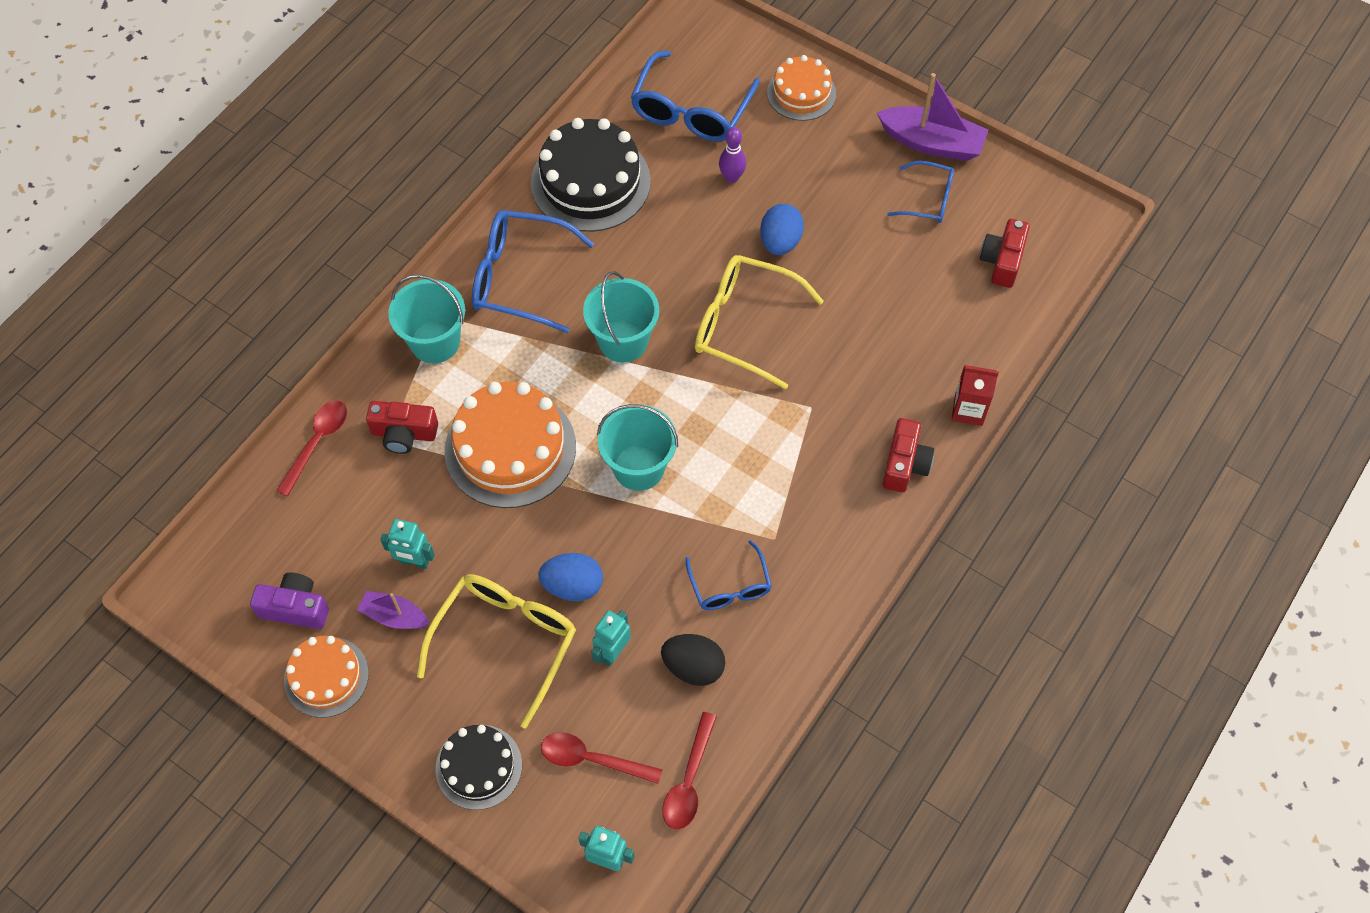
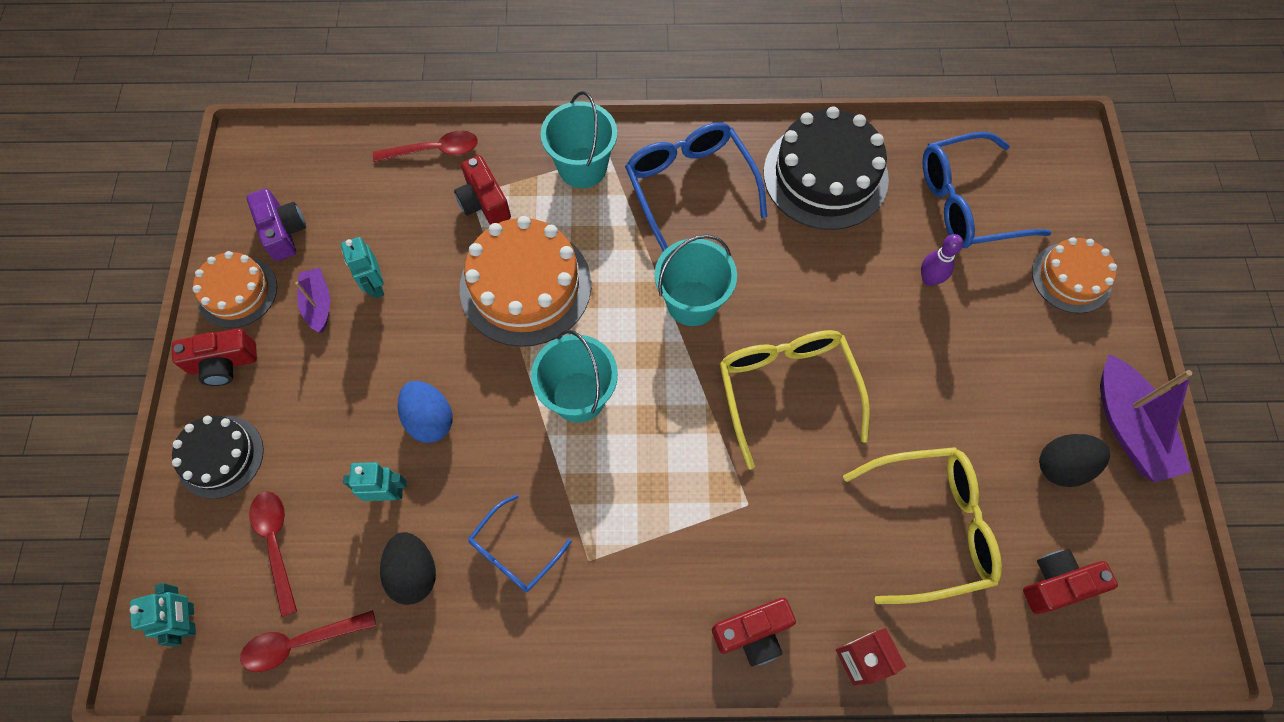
camera: 55 degrees right, 5 degrees up
yellow glasses [417,574,576,728] -> yellow glasses moved to [843,447,1002,604]
blue egg [760,204,804,255] -> none
blue glasses [887,161,954,223] -> black egg [1039,434,1110,487]
none -> red camera [172,328,257,386]

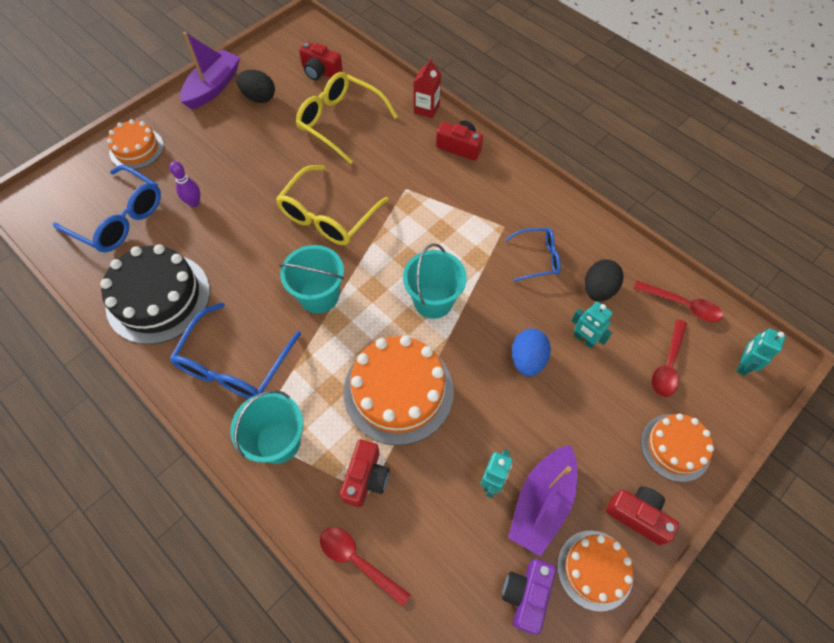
camera: 135 degrees left, 5 degrees down
black cake [172,416,264,499] -> orange cake [641,414,714,482]
purple boat [295,268,330,333] -> purple boat [508,445,577,557], size x1.75

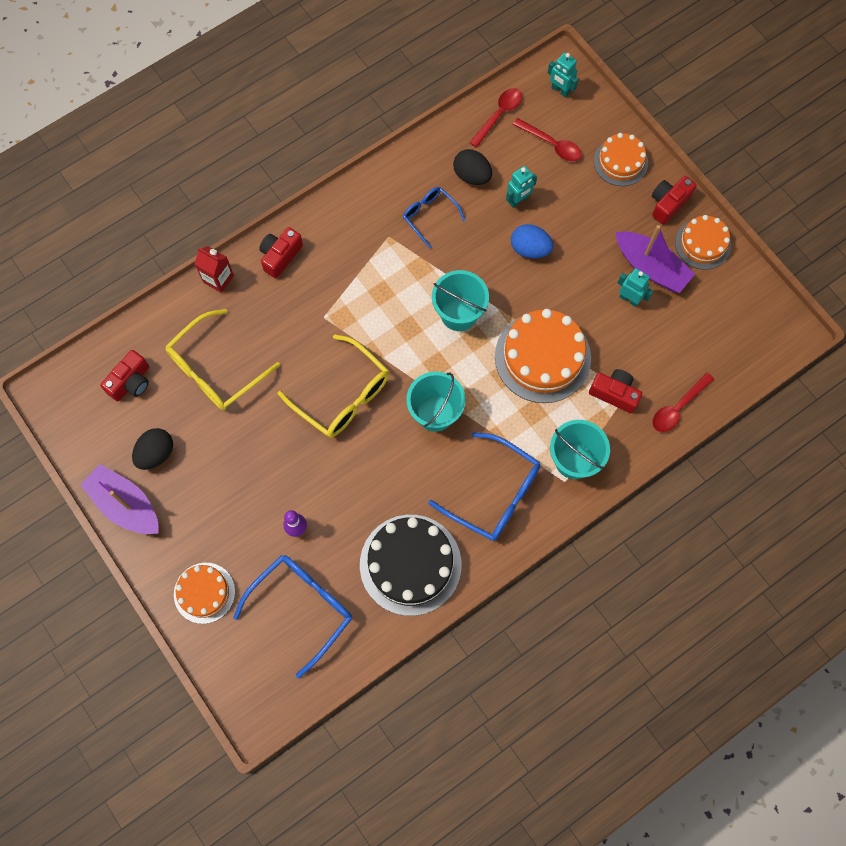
camera: 80 degrees left, 10 degrees up
purple camera [502,559,556,635] -> none
blue glasses [505,228,560,282] -> blue glasses turned 45 degrees counterclockwise [403,187,466,248]

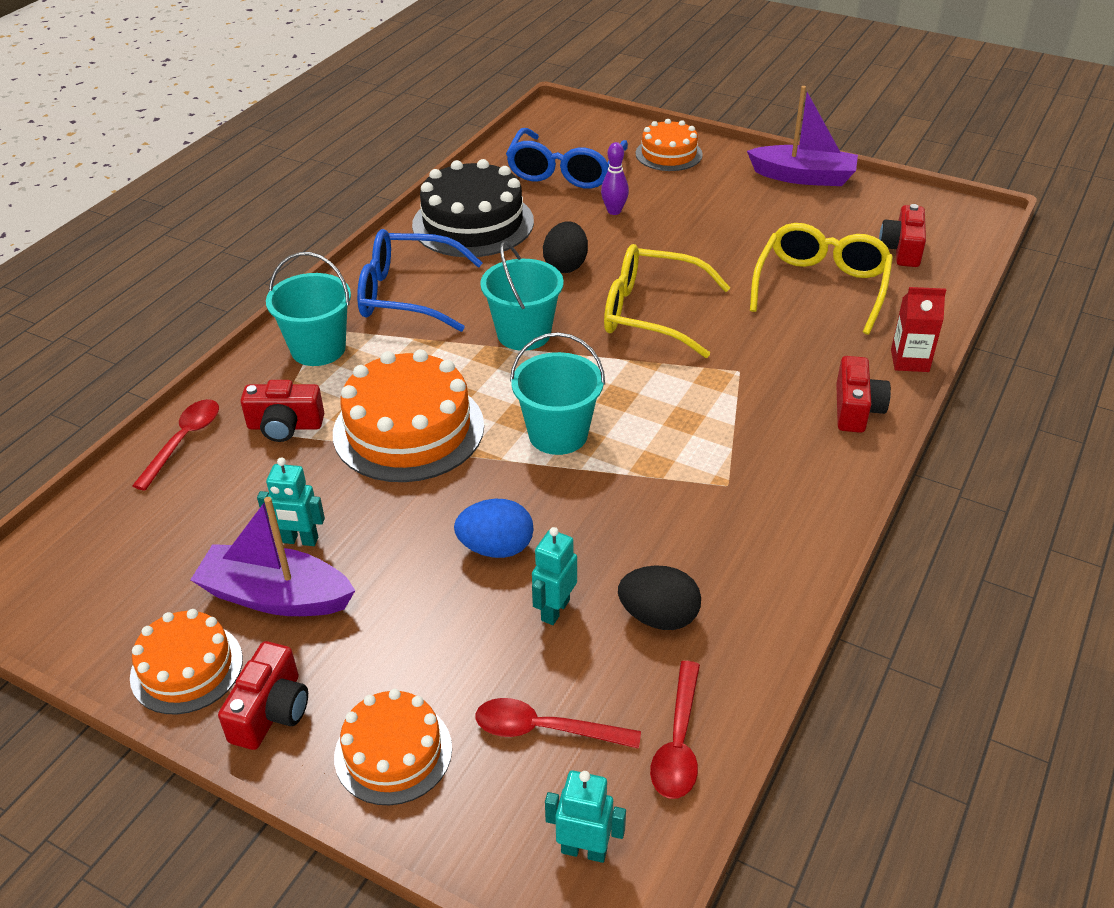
camera: 155 degrees right, 30 degrees down
black egg [132,428,173,470] -> black egg moved to [543,221,588,273]
blue glasses [403,187,466,248] -> none

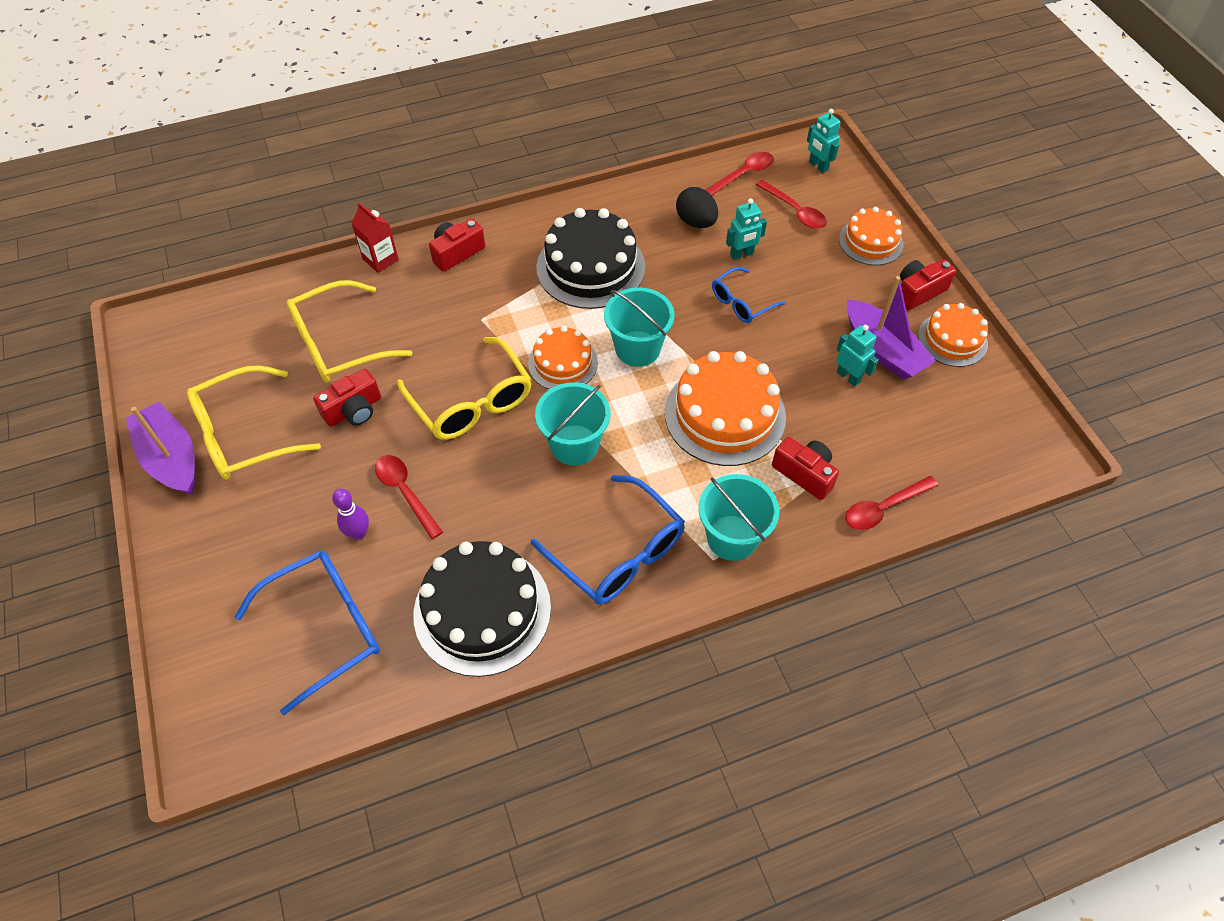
camera: 140 degrees left, 15 degrees up
blue egg [454,499,534,558] -> blue glasses [712,267,786,323]
black egg [543,221,588,273] -> none
orange cake [636,119,703,171] -> orange cake moved to [528,326,598,389]
red camera [879,204,926,267] -> red camera moved to [313,369,381,427]
none -> yellow glasses [187,365,321,480]
none -> red spoon [375,455,443,539]
none -> black cake [536,208,645,309]

